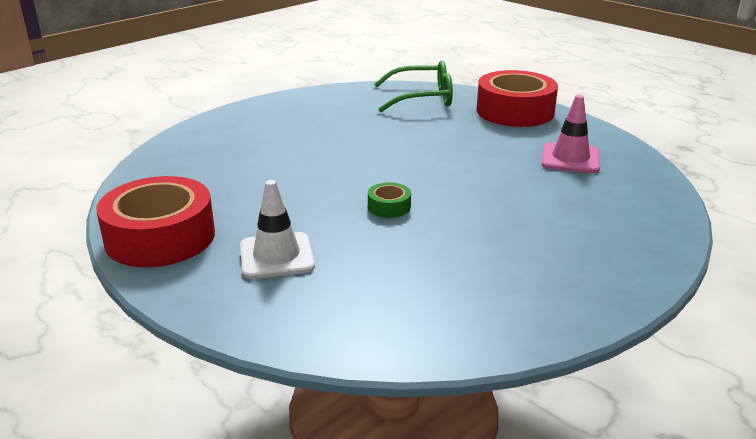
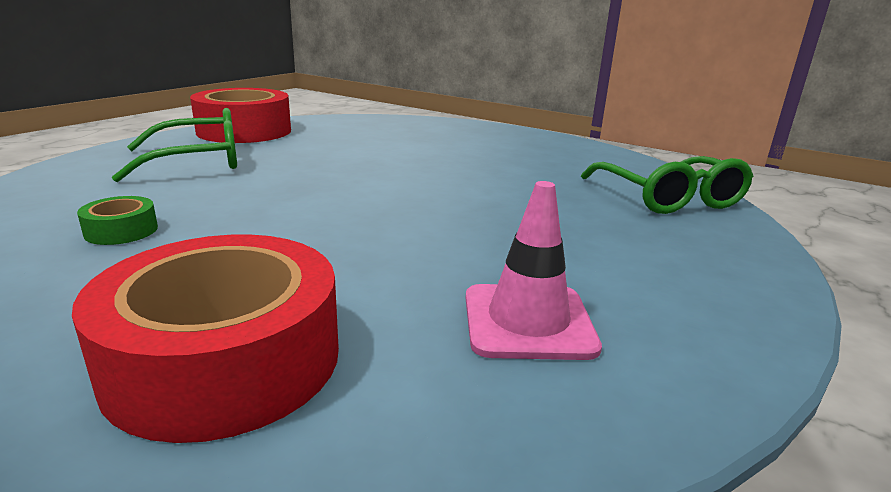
camera: 75 degrees right, 5 degrees down
white traffic cone [240,180,315,279] -> green glasses [112,108,237,182]
green tape [368,182,411,218] -> green tape moved to [77,196,158,245]
red tape [477,70,558,127] -> red tape moved to [72,234,339,443]

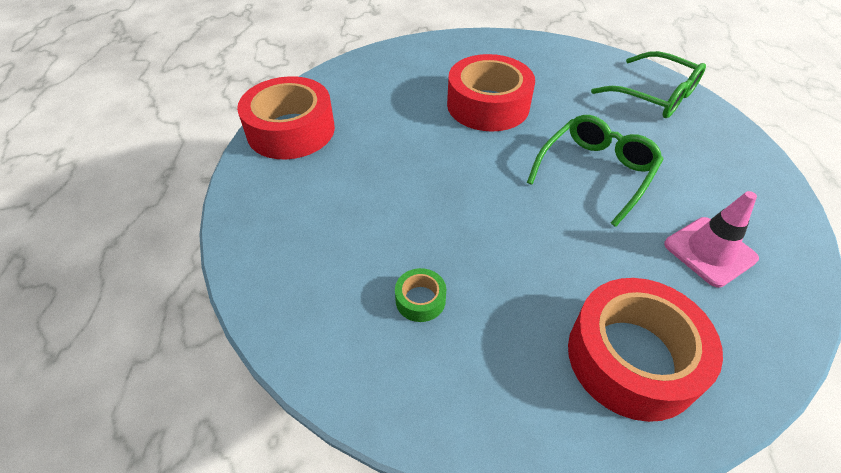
camera: 30 degrees left, 25 degrees up
green glasses [112,108,237,182] -> green glasses moved to [527,115,664,227]
none -> red tape [447,54,535,132]

